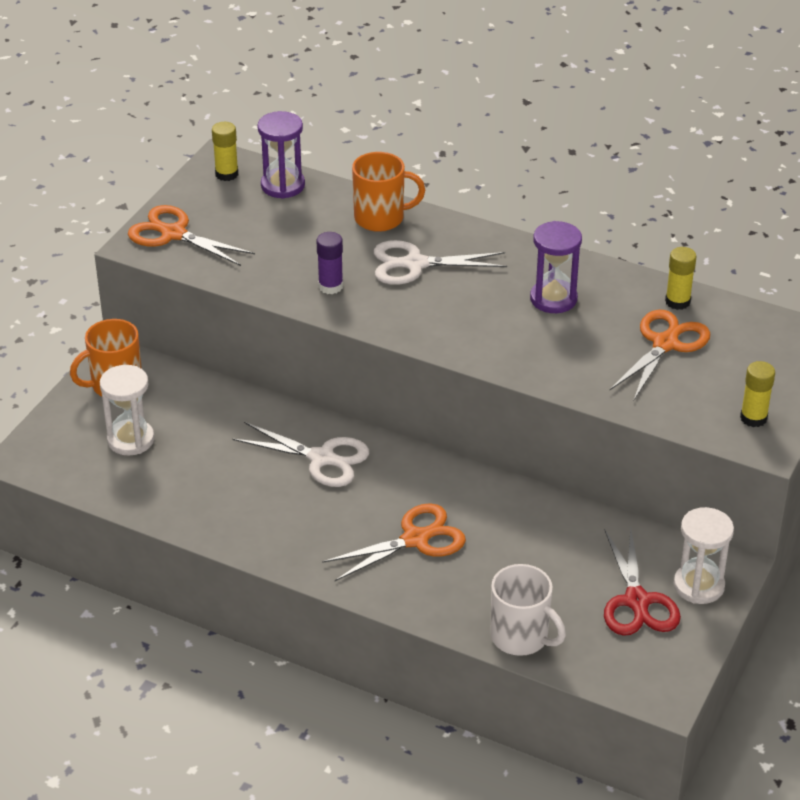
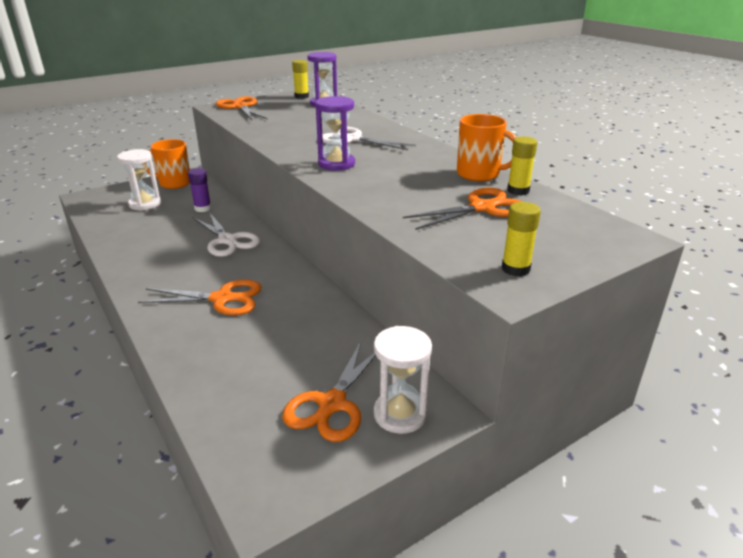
camera: 30 degrees right, 10 degrees down
purple glue stick [317,232,343,294] -> purple glue stick moved to [188,168,211,212]
orange mug [352,152,425,232] -> orange mug moved to [457,114,517,181]
white mug [490,564,566,656] -> none
purple hourglass [530,221,582,313] -> purple hourglass moved to [315,96,355,171]
red scissors [604,528,681,636] -> orange scissors [282,340,376,442]

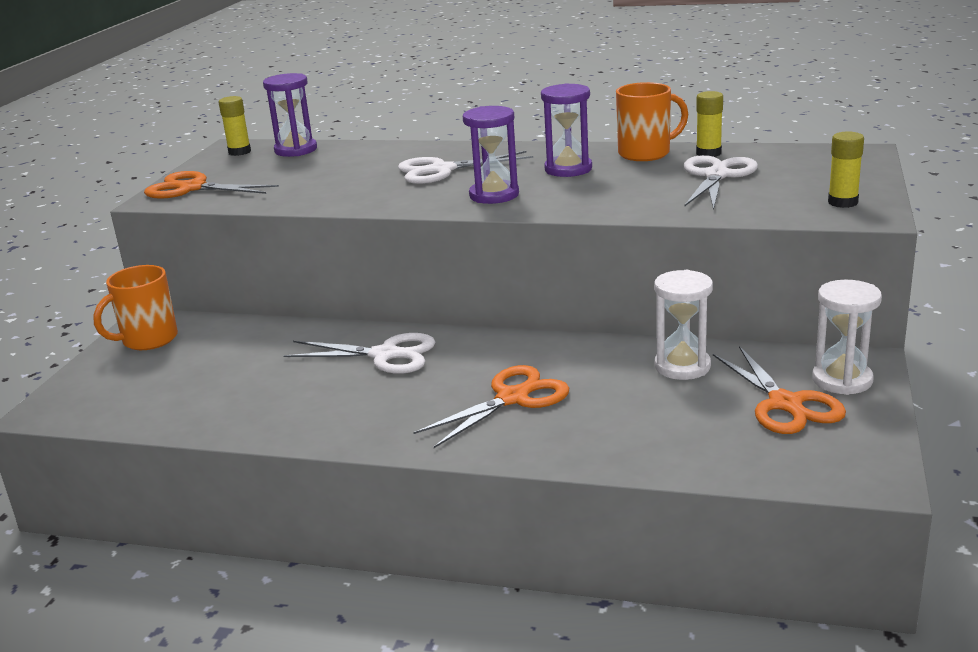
camera: 40 degrees left, 5 degrees down
white hourglass [117,149,161,211] -> white hourglass moved to [654,270,713,380]
purple glue stick [188,168,211,212] -> none
orange scissors [403,187,522,230] -> white scissors [684,155,758,210]
none -> purple hourglass [541,83,592,177]

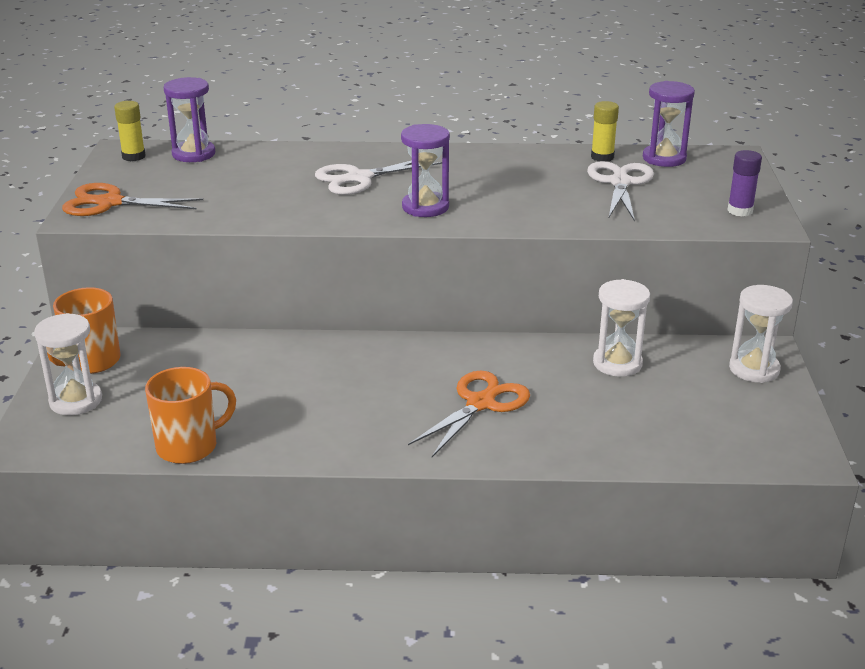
camera: 15 degrees left, 5 degrees up
white scissors [283,333,435,374] -> none
purple hourglass [541,83,592,177] -> purple hourglass moved to [643,81,695,167]
orange mug [616,82,688,161] -> orange mug moved to [145,367,236,464]
orange scissors [713,346,846,434] -> none
yellow glue stick [828,131,864,208] -> purple glue stick [727,150,762,217]
none -> white hourglass [34,313,102,415]

